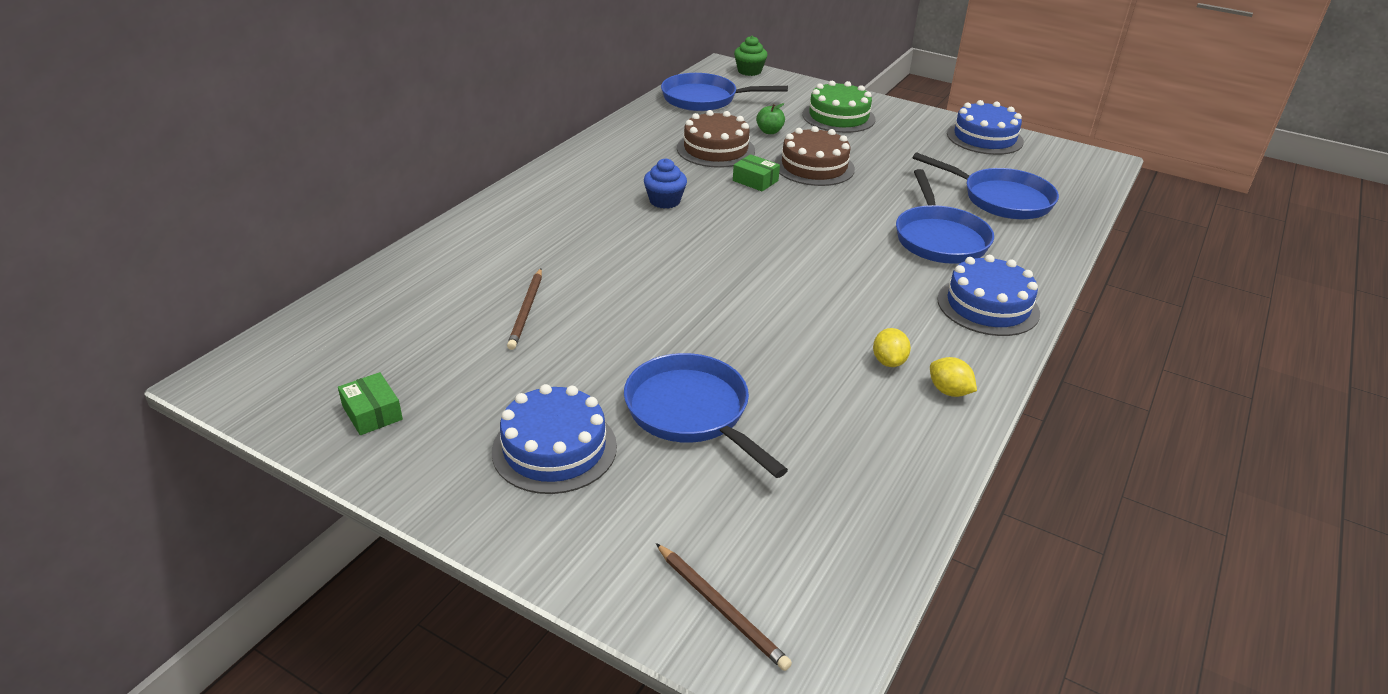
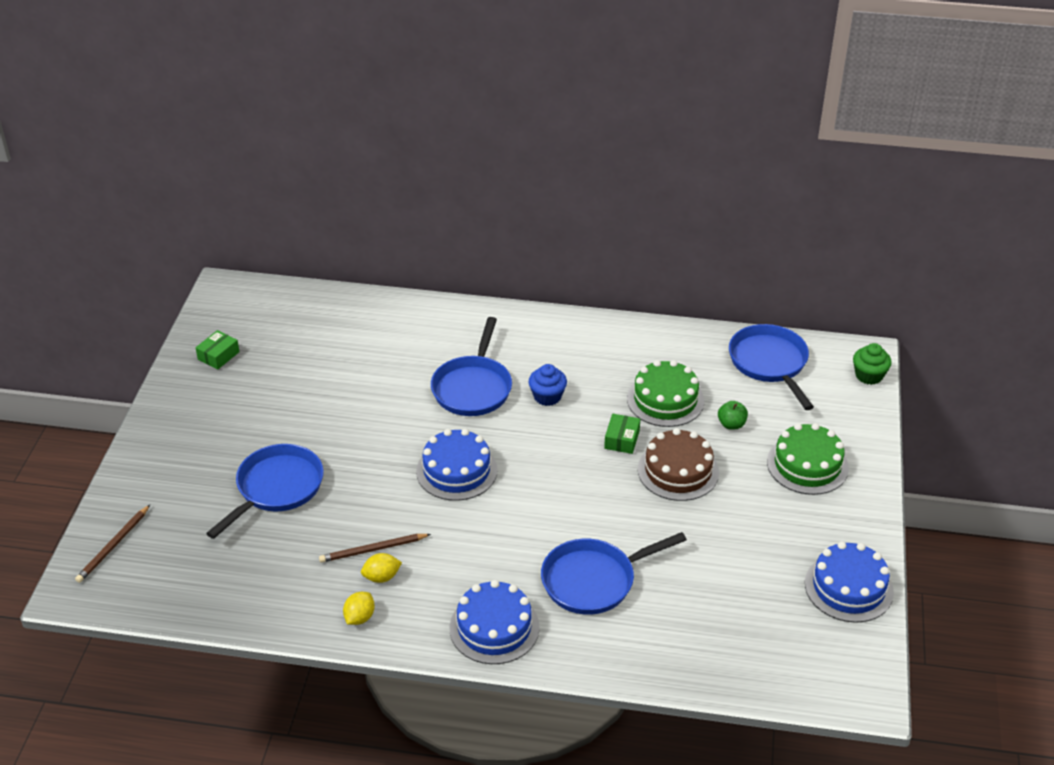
camera: 70 degrees right, 5 degrees up
blue cake [492,384,617,494] -> blue cake moved to [416,429,498,501]
brown pencil [507,268,542,350] -> brown pencil moved to [319,534,431,563]
brown cake [677,110,755,168] -> green cake [627,360,704,427]
blue pan [913,152,1059,219] -> blue pan moved to [431,317,512,416]

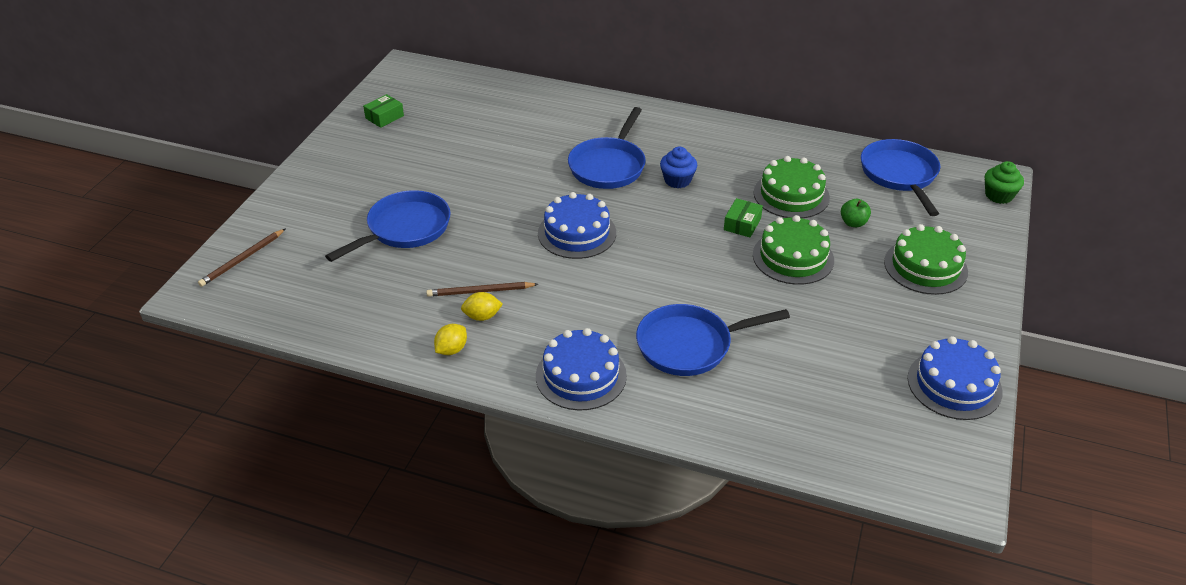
camera: 10 degrees right, 0 degrees up
brown cake [638,428,719,501] -> green cake [753,215,834,285]

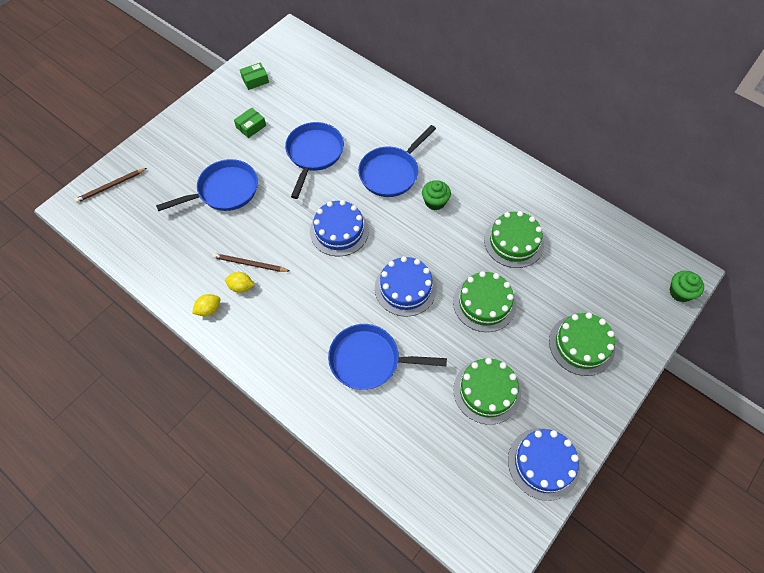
camera: 20 degrees right, 20 degrees up
blue cake [536,328,627,411] -> blue cake moved to [375,256,437,317]
blue cupcake [660,147,697,188] -> green cupcake [422,180,451,210]
green box [724,198,763,238] -> green box moved to [234,107,266,138]
green apple [841,199,871,227] -> none
blue pan [861,139,940,216] -> blue pan moved to [285,122,344,199]
none -> green cake [453,358,521,425]

